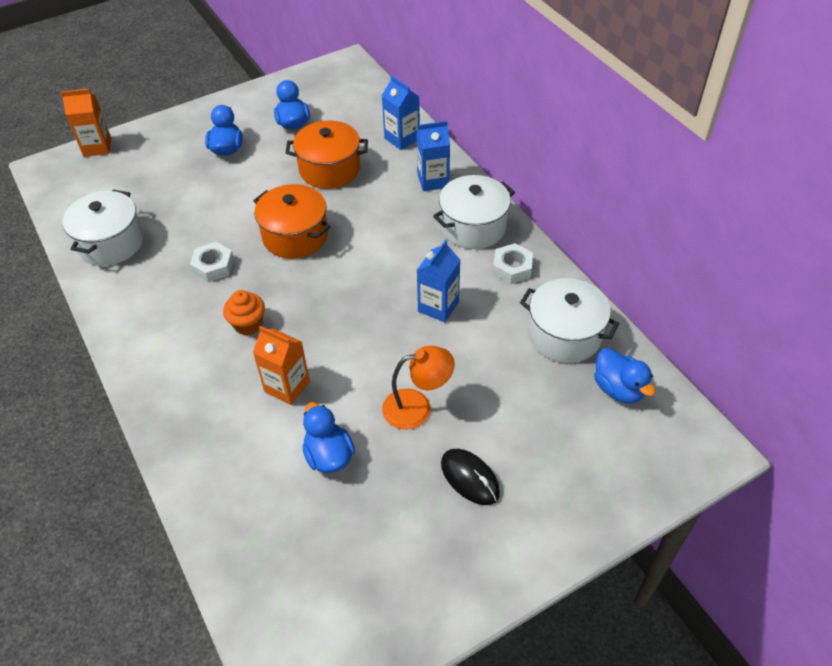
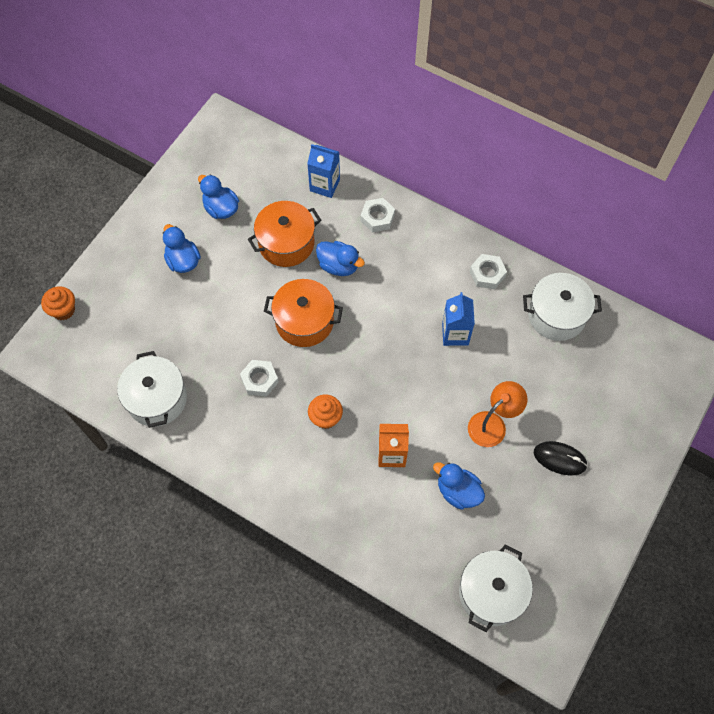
camera: 30 degrees left, 15 degrees up
orange carton [61,89,111,157] -> orange cupcake [41,286,75,320]
blue carton [416,121,450,191] -> white nut [360,198,395,232]
white pot [433,175,515,249] -> white pot moved to [459,545,533,632]
blue duck [594,348,655,404] -> blue duck moved to [316,241,365,276]

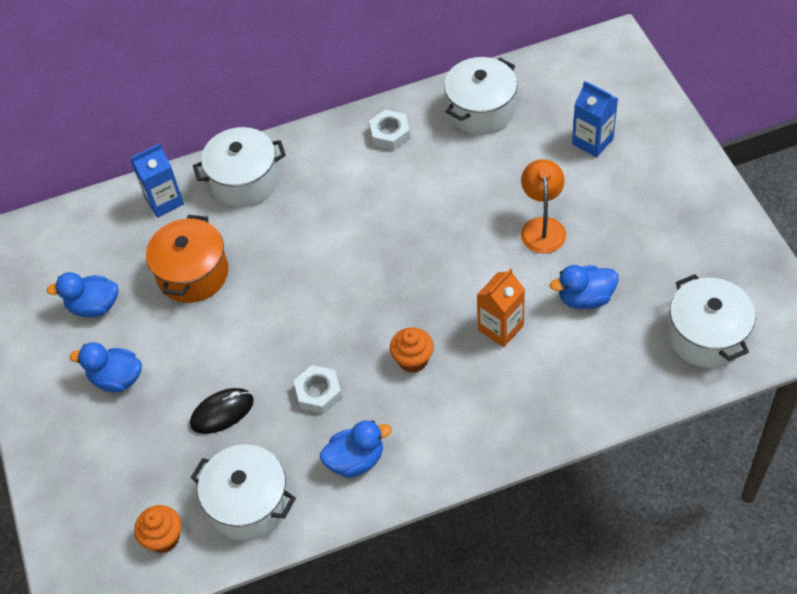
camera: 45 degrees left, 10 degrees down
orange cupcake [41,286,75,320] -> orange cupcake moved to [134,505,181,553]
orange pot [264,279,343,347] -> none
blue duck [316,241,365,276] -> blue duck moved to [320,420,392,478]
white nut [360,198,395,232] -> white pot [193,127,286,207]
blue carton [442,292,475,346] -> blue carton moved to [572,81,618,157]
black mouse [534,441,588,476] -> black mouse moved to [190,388,254,434]

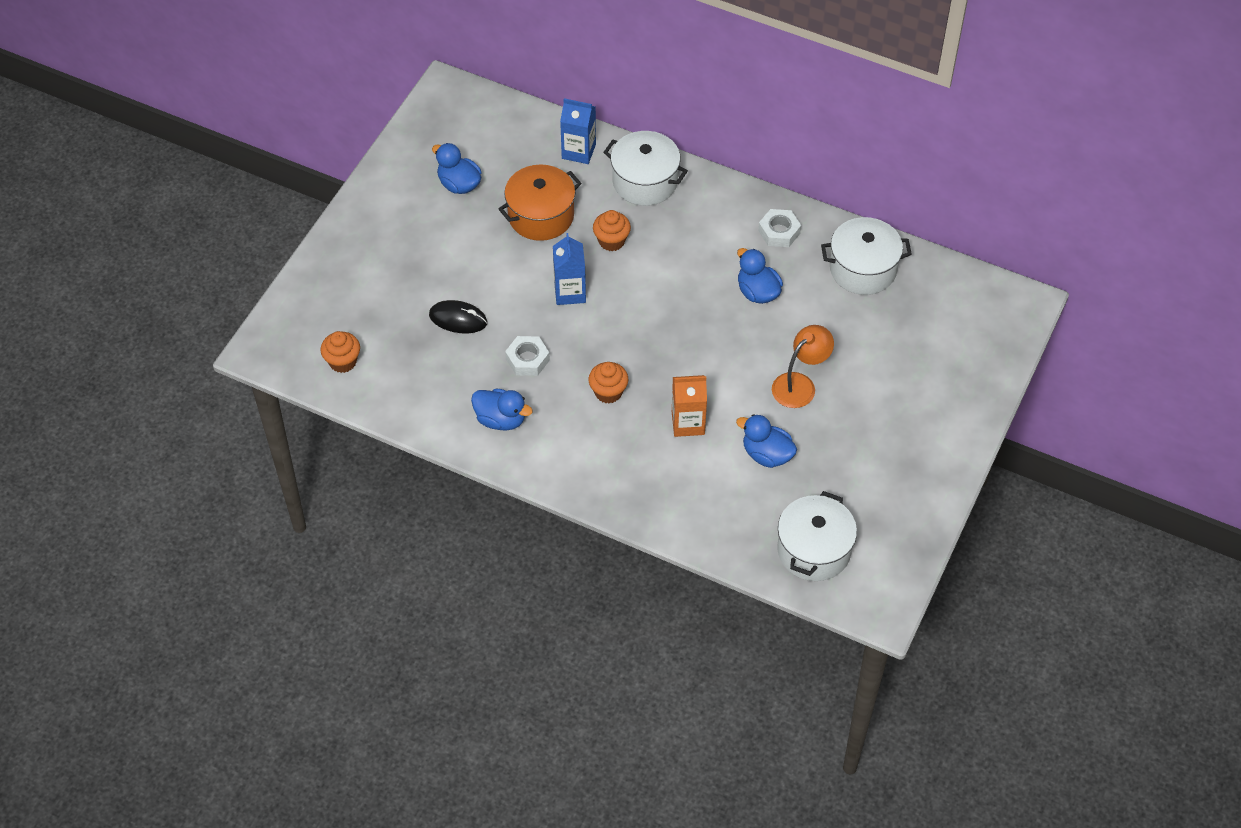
camera: 40 degrees right, 0 degrees up
blue duck [70,342,142,393] -> blue duck moved to [737,248,783,304]
white pot [191,444,296,541] -> none
blue carton [572,81,618,157] -> blue carton moved to [553,233,586,305]
none -> orange cupcake [593,210,631,251]

